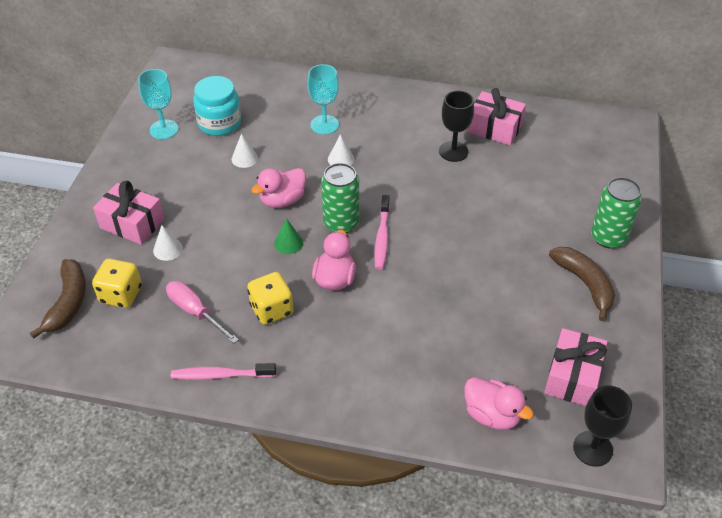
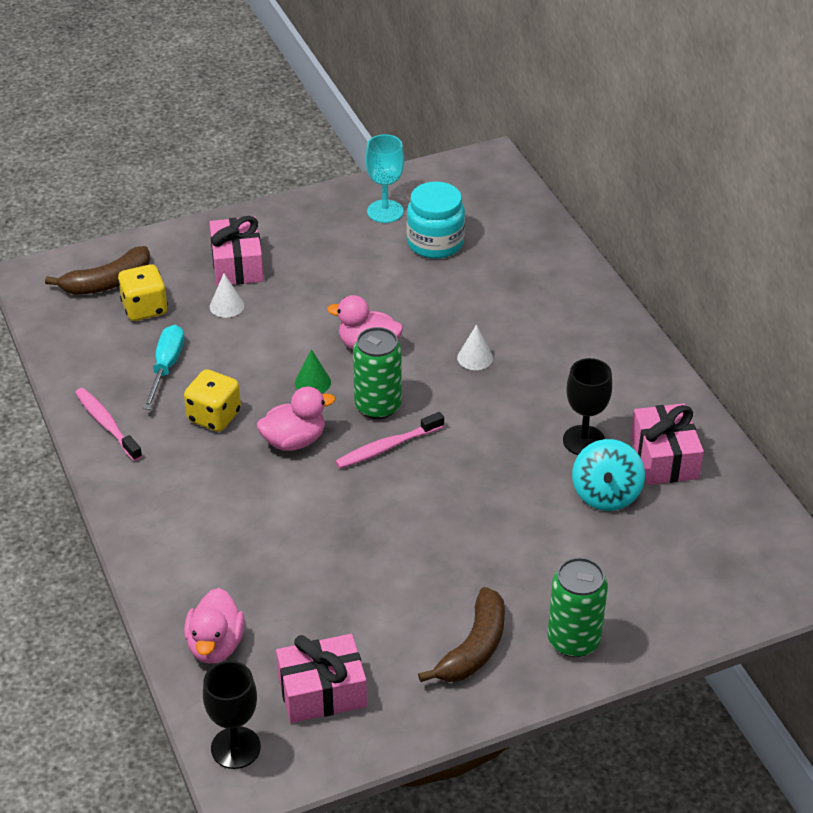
camera: 55 degrees right, 5 degrees down
pink screwdriver [166,281,239,343] -> turquoise screwdriver [143,325,184,410]
white cone [231,133,258,168] -> none
turquoise goblet [307,64,339,134] -> none
none -> turquoise spinning top [572,439,645,511]

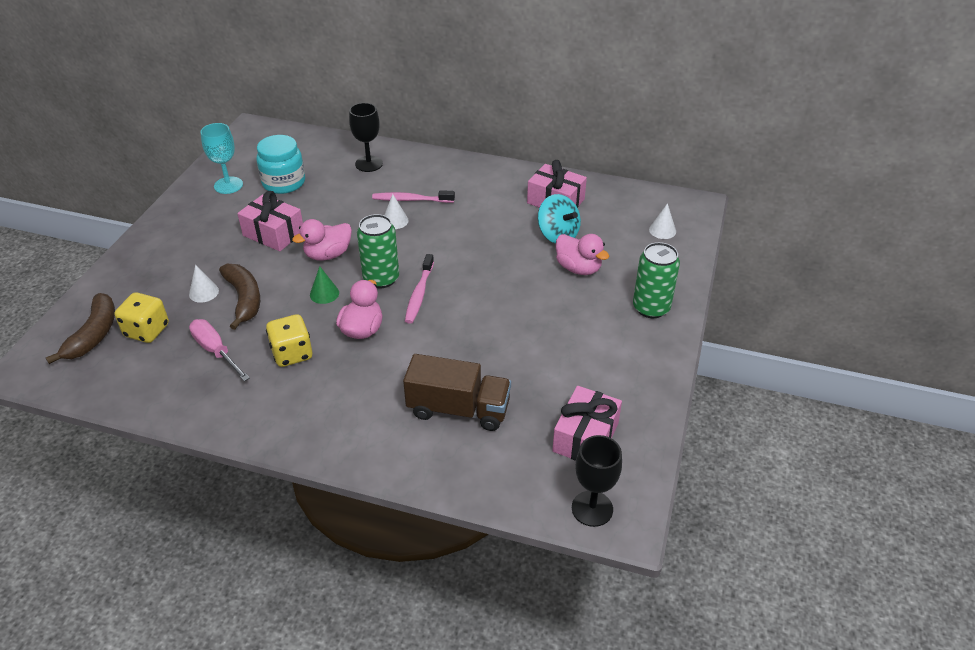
camera: 50 degrees left, 0 degrees up
pink toothbrush [75,388,142,461] -> pink toothbrush moved to [372,190,455,203]
turquoise screwdriver [143,325,184,410] -> pink screwdriver [189,319,250,381]
pink duck [184,588,245,664] -> pink duck moved to [556,234,609,275]
pink gift [209,216,264,286] -> pink gift moved to [237,191,303,251]
brown banana [418,587,505,682] -> brown banana moved to [219,264,260,330]
black goblet [563,358,612,455] -> black goblet moved to [349,103,383,172]
none -> brown truck [403,354,511,431]
none -> white cone [649,203,676,239]

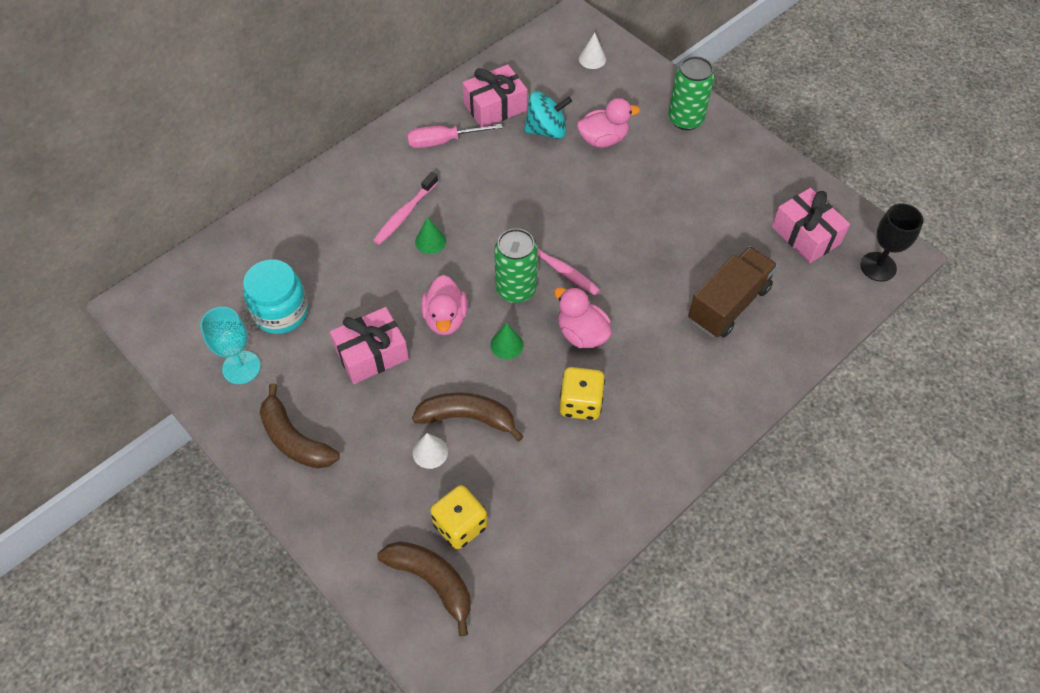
camera: 60 degrees left, 15 degrees up
pink screwdriver [189,319,250,381] -> pink screwdriver moved to [407,124,502,148]
black goblet [349,103,383,172] -> none
white cone [384,194,409,229] -> green cone [415,217,446,254]
none -> brown banana [260,383,340,469]

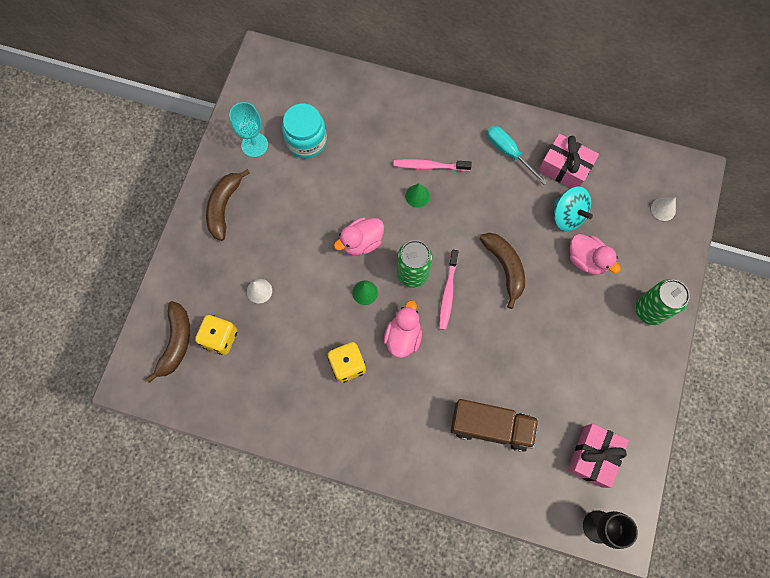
camera: 60 degrees right, 15 degrees up
pink gift [330,307,409,384] -> none
pink screwdriver [407,124,502,148] -> turquoise screwdriver [487,126,548,184]
brown banana [412,392,524,442] -> brown banana moved to [480,233,525,309]

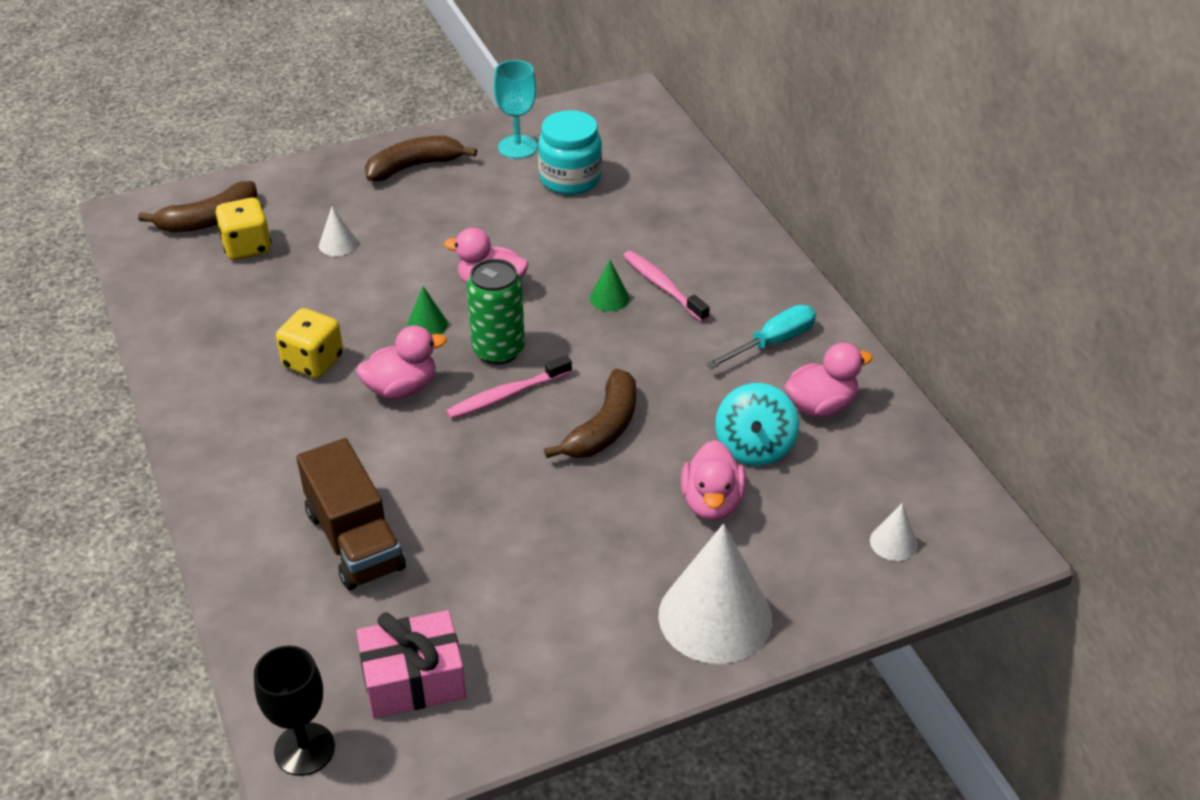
camera: 50 degrees right, 30 degrees down
turquoise screwdriver [487,126,548,184] -> turquoise screwdriver turned 45 degrees clockwise [706,305,816,369]
pink gift [538,133,599,188] -> pink duck [784,343,873,417]
green can [635,279,690,325] -> white cone [658,523,772,664]

